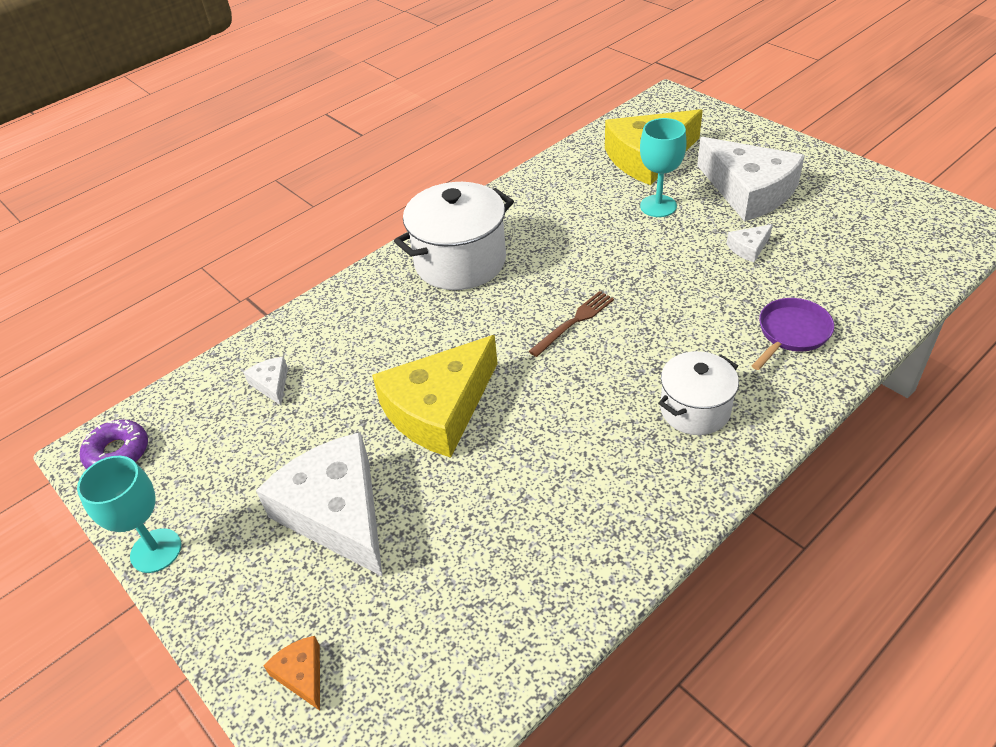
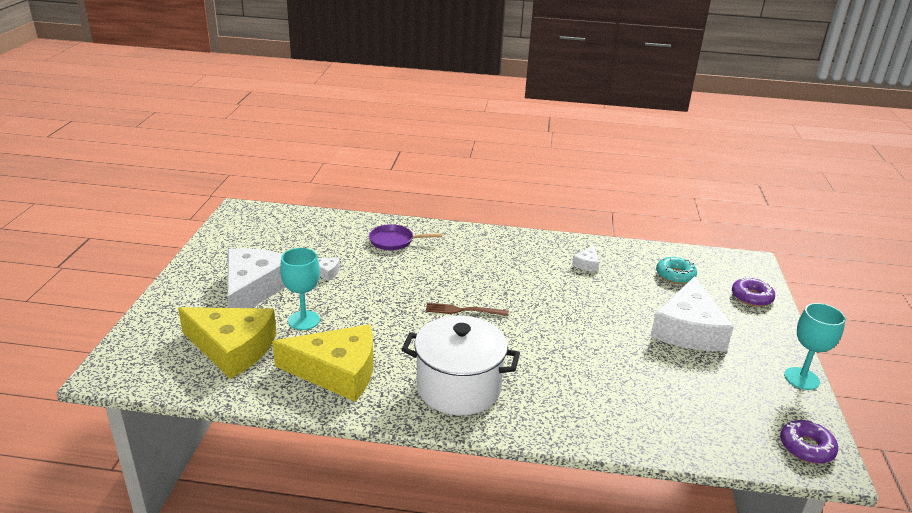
camera: 135 degrees left, 15 degrees down
white cheese [243,357,288,405] -> white cheese moved to [572,246,599,272]
orange cheese [264,636,320,711] -> purple donut [732,277,775,307]
yellow cheese [372,335,498,458] -> yellow cheese moved to [272,324,373,402]
white pot [658,351,739,435] -> none
none -> turquoise donut [656,257,697,284]

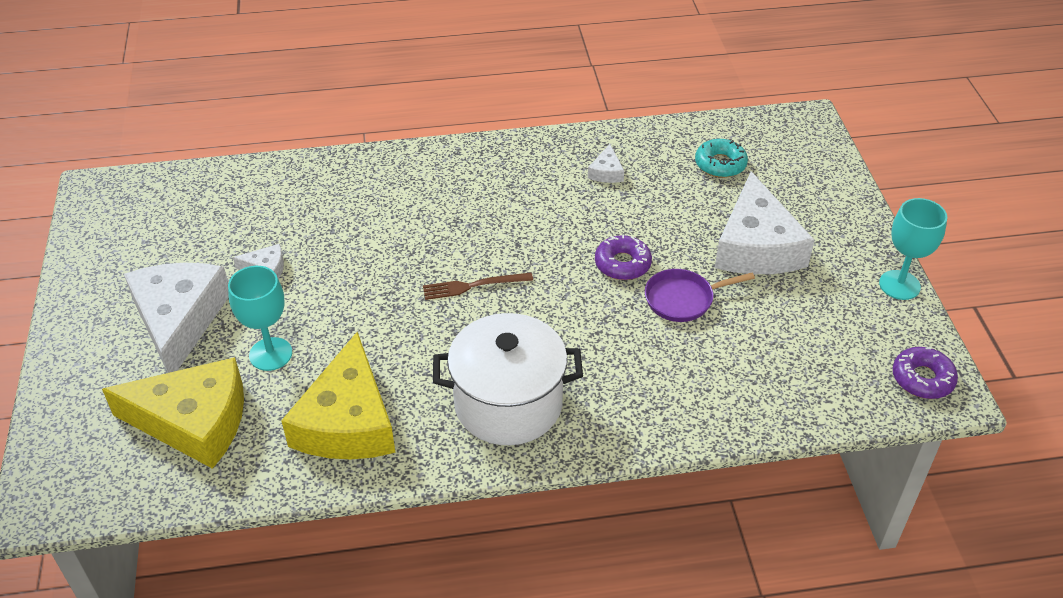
camera: 15 degrees left, 15 degrees up
yellow cheese [272,324,373,402] -> yellow cheese turned 105 degrees clockwise [281,332,395,459]
purple pan [369,224,442,250] -> purple pan moved to [645,269,755,322]
purple donut [732,277,775,307] -> purple donut moved to [595,234,652,280]

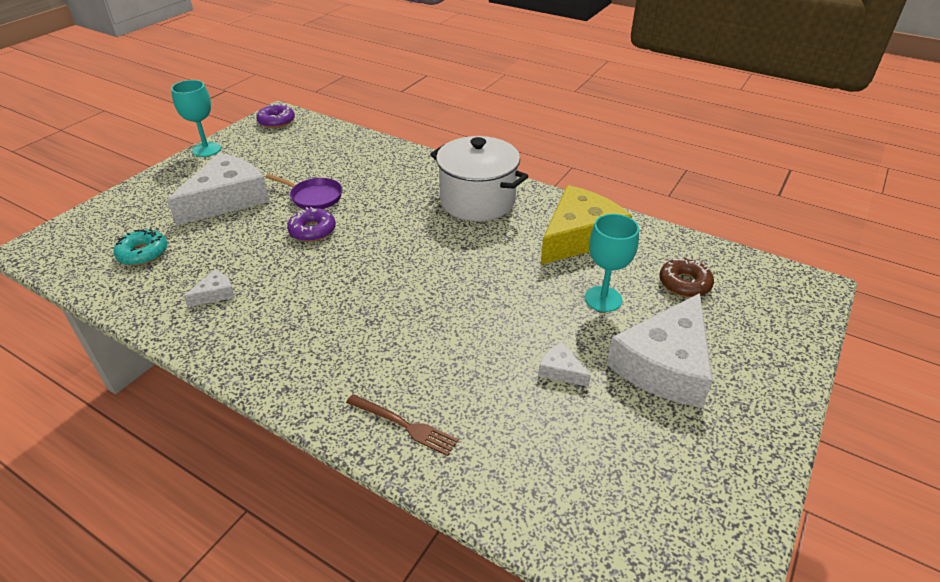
camera: 140 degrees left, 5 degrees down
yellow cheese [102,357,244,469] -> brown donut [659,258,714,297]
brown fork [423,273,533,300] -> brown fork moved to [346,394,458,456]

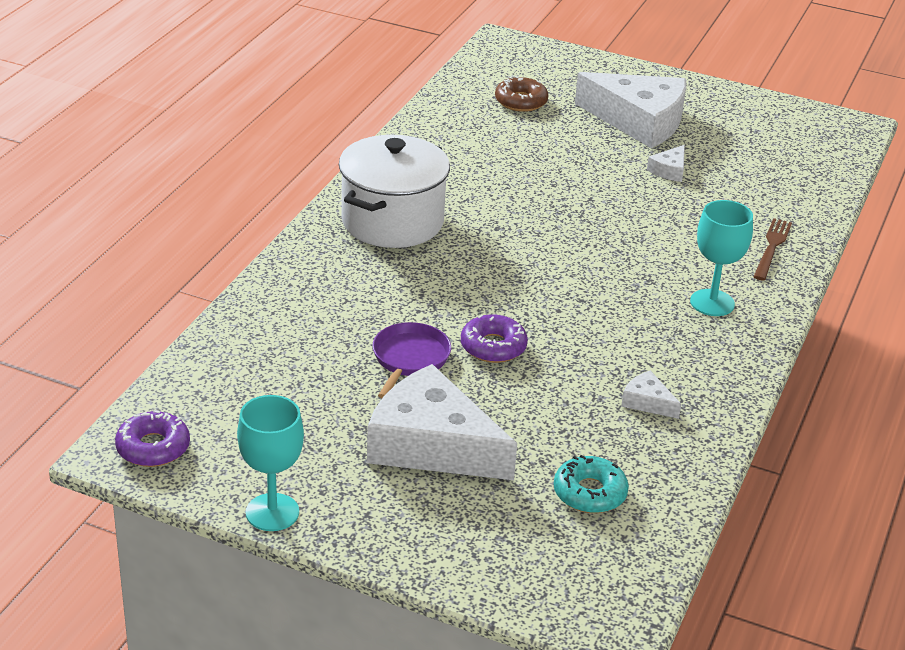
camera: 100 degrees left, 5 degrees down
yellow cheese [541,185,632,265] -> none
turquoise goblet [585,214,639,312] -> turquoise goblet moved to [690,200,753,316]

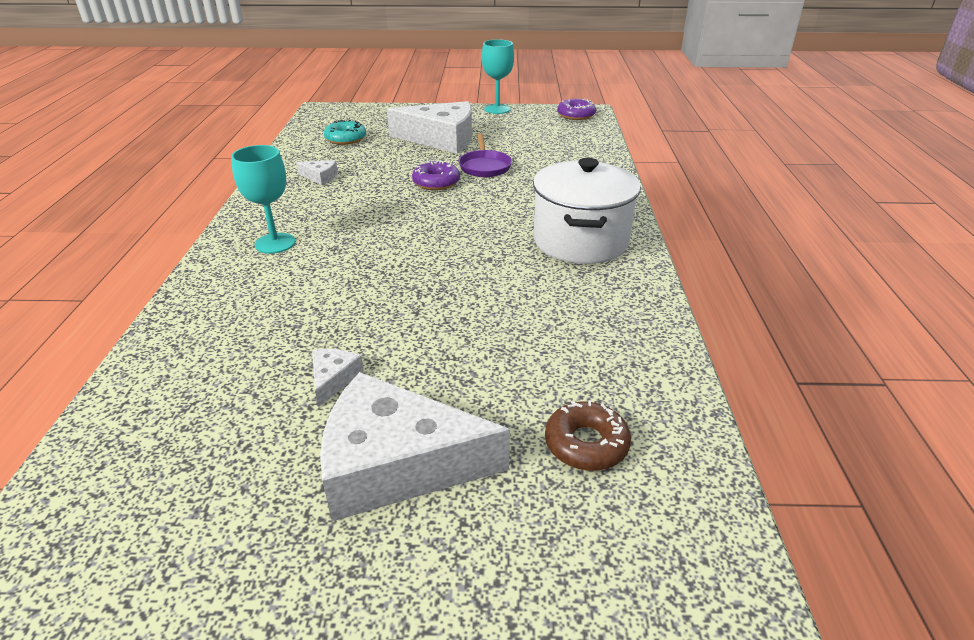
camera: 160 degrees right, 0 degrees up
brown fork [753,218,792,280] -> none

